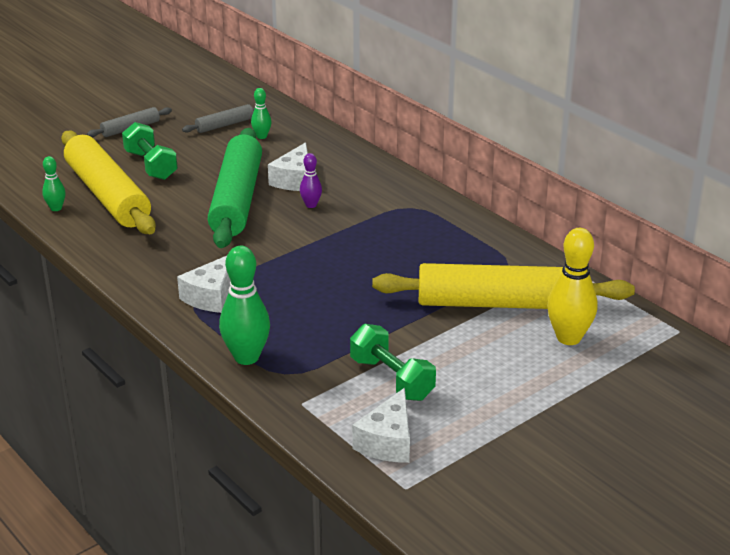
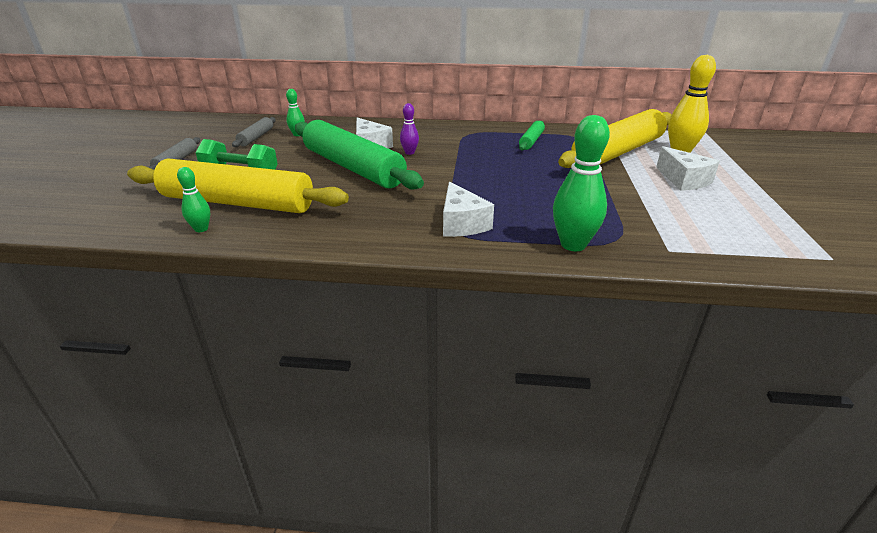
camera: 45 degrees left, 0 degrees up
green dumbbell [350,324,436,401] -> none
white cheese [352,388,410,463] -> white cheese moved to [656,146,720,191]
none -> green rolling pin [519,121,545,150]

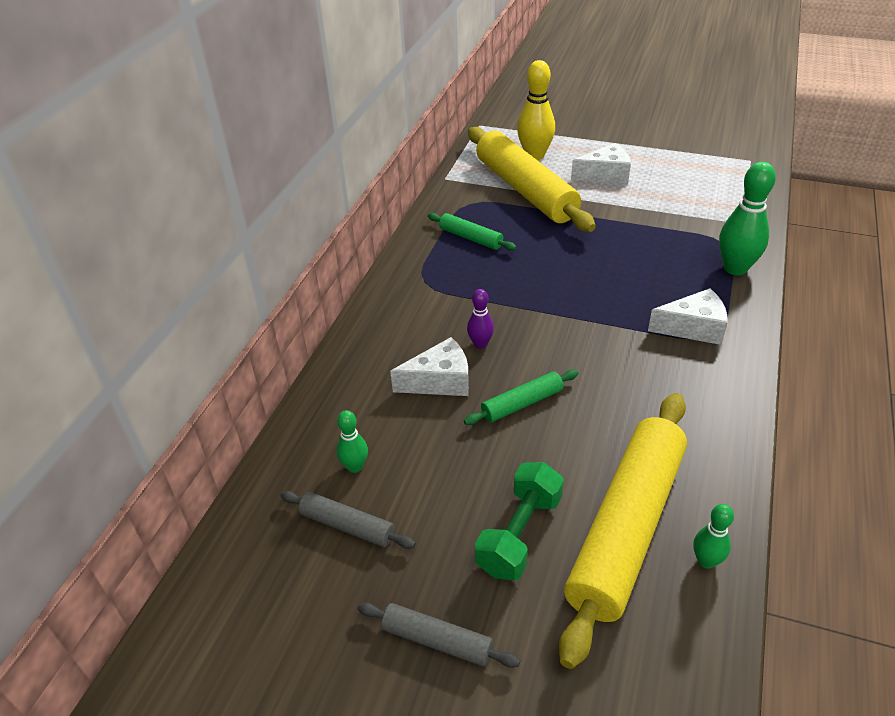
camera: 75 degrees left, 10 degrees up
green rolling pin [295,120,424,190] -> green rolling pin [464,370,578,425], size x0.45

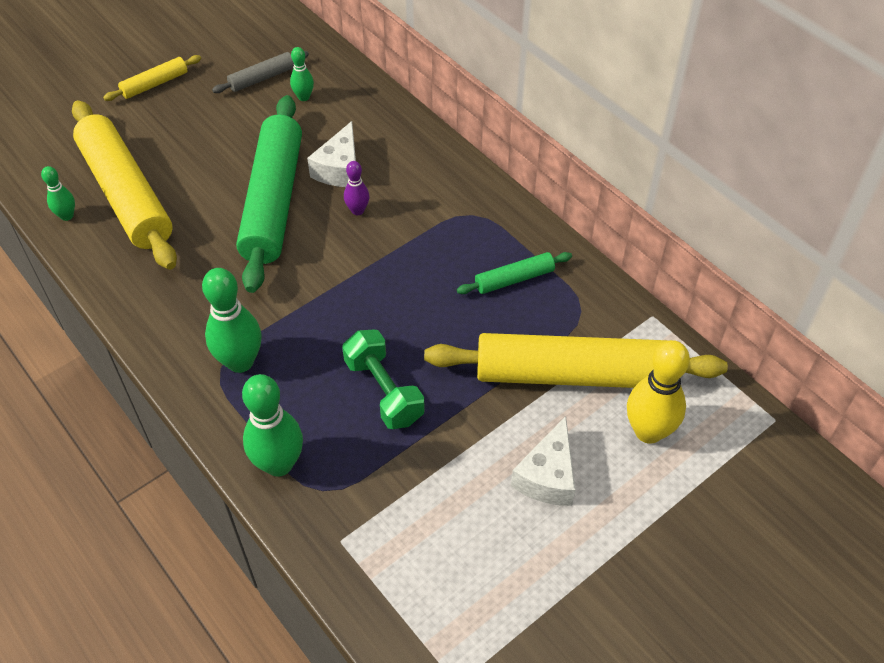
camera: 120 degrees right, 10 degrees up
grey rolling pin [358,602,520,668] -> yellow rolling pin [103,55,201,101]
green rolling pin [464,370,578,425] -> green rolling pin [236,95,302,293], size x2.22
green dumbbell [475,462,564,580] -> green dumbbell moved to [342,329,425,429]
white cheese [648,288,727,345] -> green bowling pin [202,268,262,373]

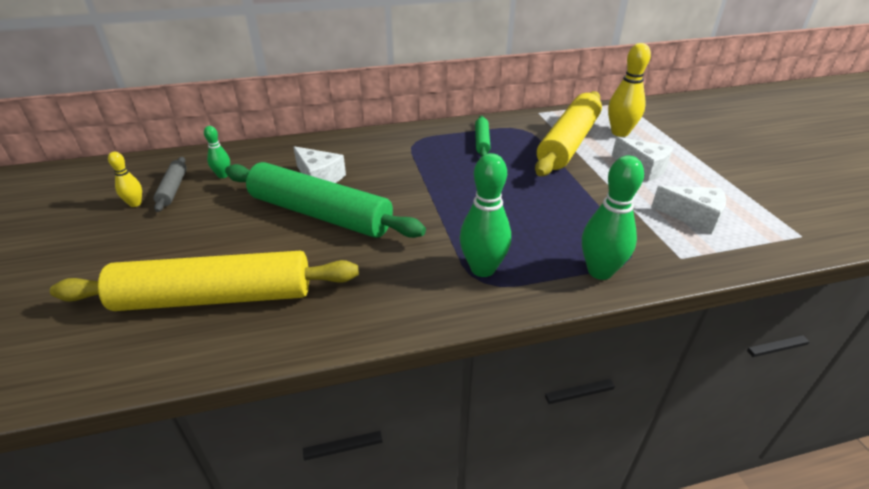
camera: 65 degrees left, 15 degrees down
green bowling pin [41,166,75,221] -> none
yellow rolling pin [103,55,201,101] -> none
green dumbbell [342,329,425,429] -> none
purple bowling pin [344,161,369,215] -> none
none -> yellow bowling pin [108,152,142,207]
none -> white cheese [651,186,726,234]

